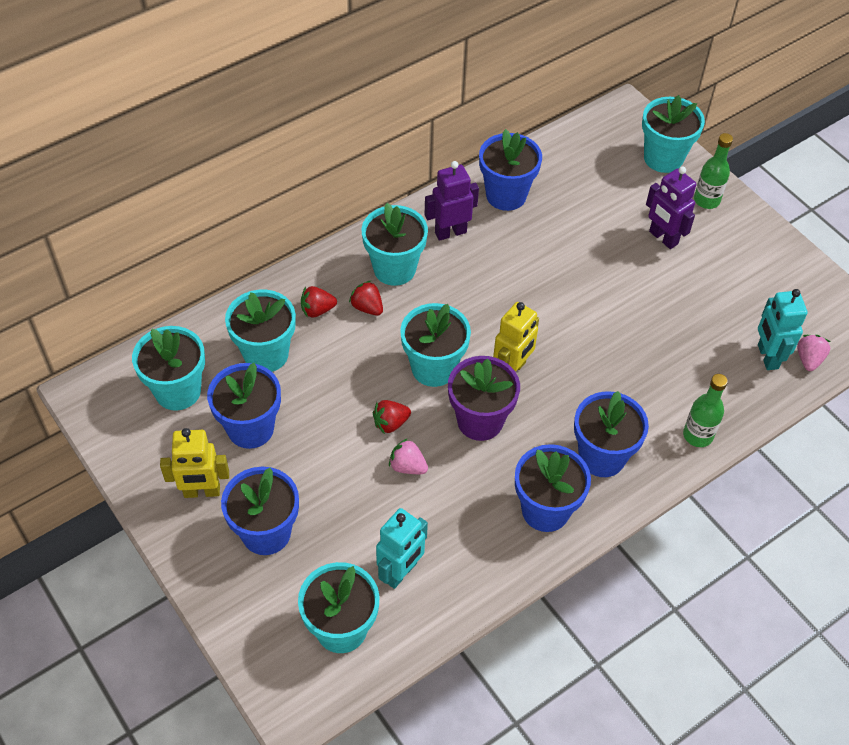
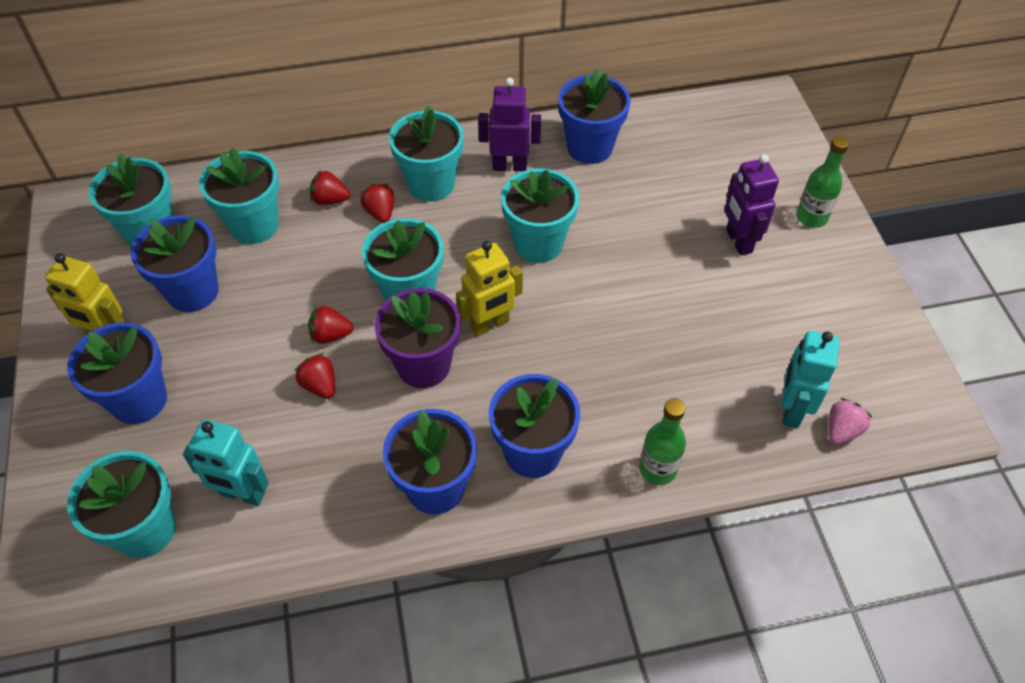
camera: 25 degrees right, 0 degrees up
turquoise robot [376,508,428,589] -> turquoise robot turned 45 degrees clockwise [183,419,269,506]
pink strawberry [389,438,428,474] -> red strawberry [295,354,335,399]
turquoise flower pot [642,95,705,173] -> turquoise flower pot moved to [501,168,579,263]

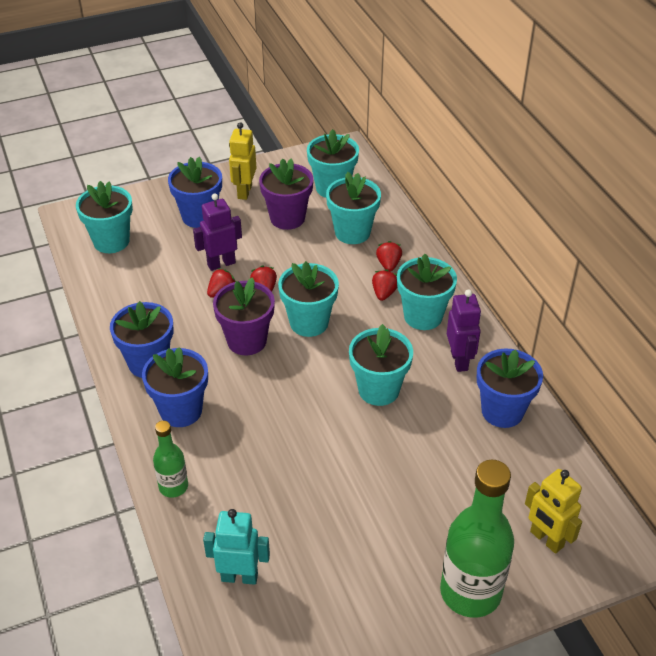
camera: 80 degrees right, 10 degrees down
blue flower pot [131,215,219,312] -> purple flower pot [259,158,313,230]
turquoise robot [183,419,269,506] -> none
red strawberry [360,183,394,223] -> red strawberry turned 45 degrees counterclockwise [372,269,397,301]
yellow robot [456,241,523,336] -> yellow robot moved to [525,469,582,554]
purple robot [724,154,779,256] -> purple robot moved to [193,193,242,271]
green bottle [796,136,849,228] -> green bottle [440,460,514,618], size x1.91
pink strawberry [828,398,873,445] -> none

